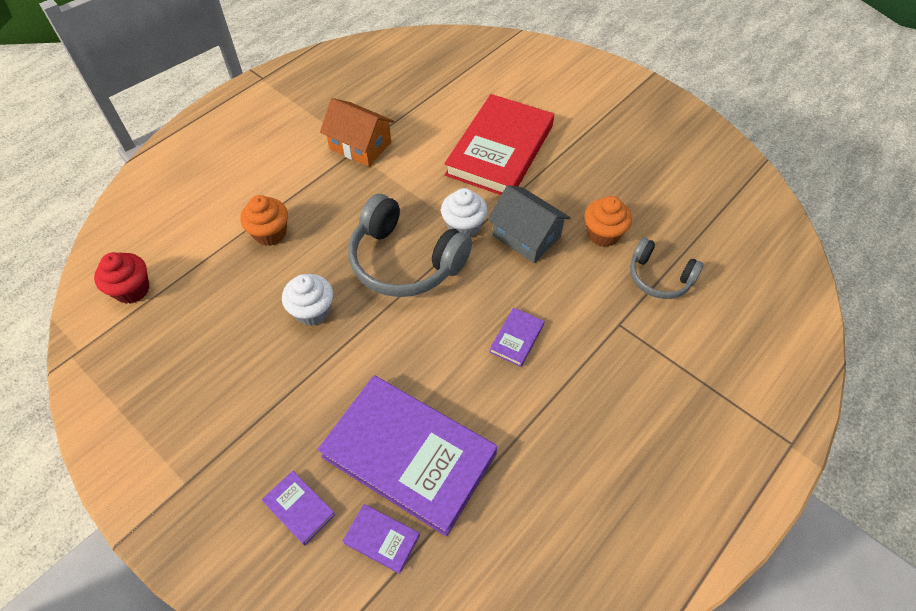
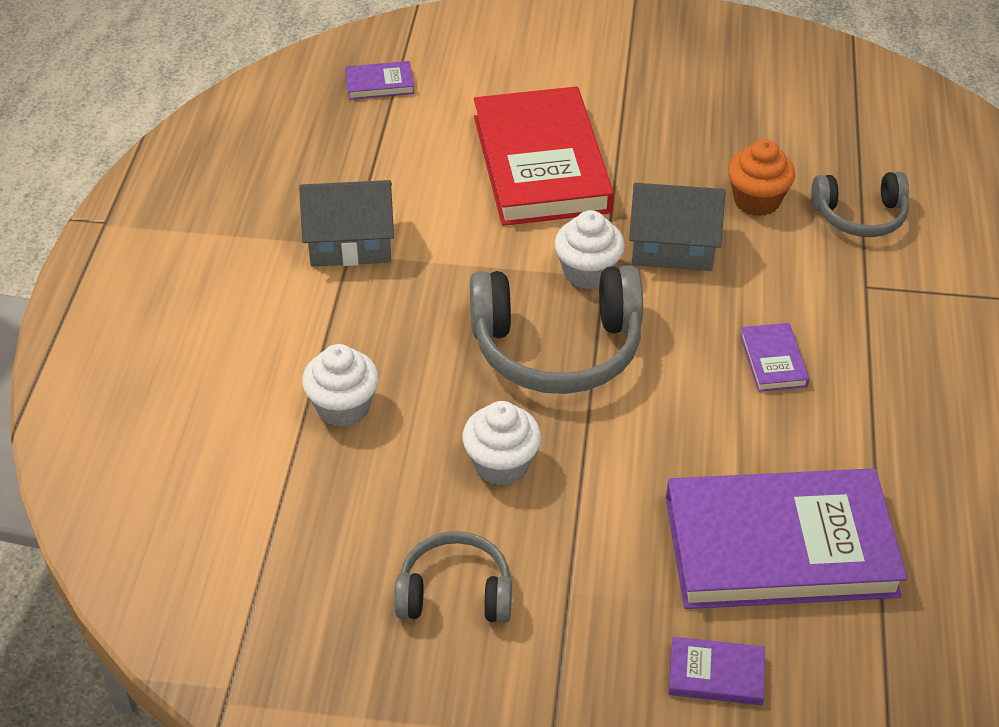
camera: 35 degrees left, 10 degrees down
red cupcake [94,252,149,304] -> none
orange cupcake [240,195,288,246] -> white cupcake [302,344,379,427]
orange house [320,98,395,167] -> grey house [299,180,394,267]
purple book [342,504,420,574] -> purple book moved to [345,61,414,100]
none -> grey headphones [394,531,512,623]

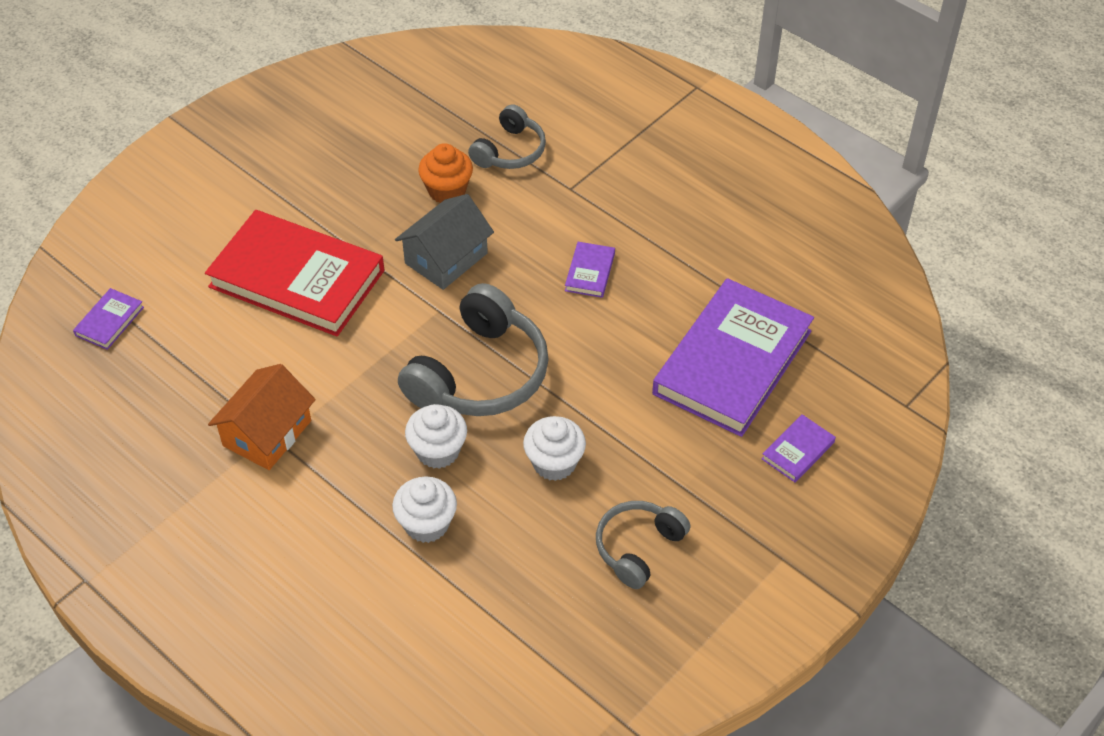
camera: 55 degrees left, 5 degrees up
grey house [299,180,394,267] -> orange house [208,364,316,470]
white cupcake [554,210,625,289] -> white cupcake moved to [405,404,467,469]
purple book [740,323,809,392] -> purple book turned 75 degrees clockwise [565,242,615,298]

